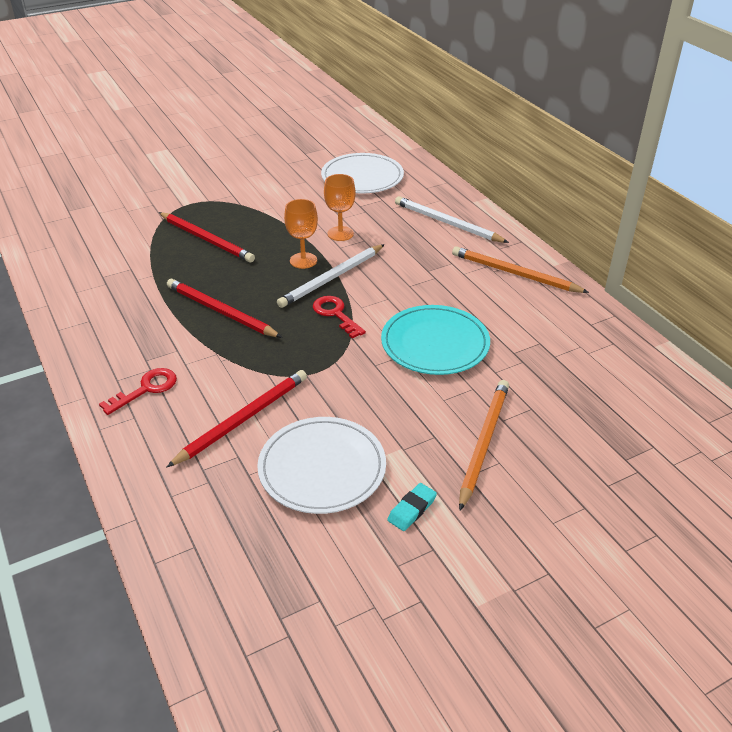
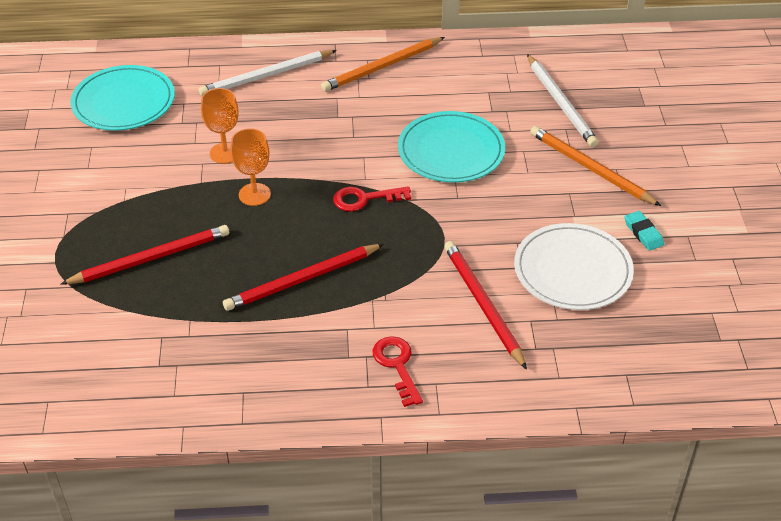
camera: 65 degrees left, 5 degrees up
white pencil [277,244,385,308] -> white pencil moved to [527,54,599,147]
white plate [321,153,404,194] -> turquoise plate [70,65,175,131]

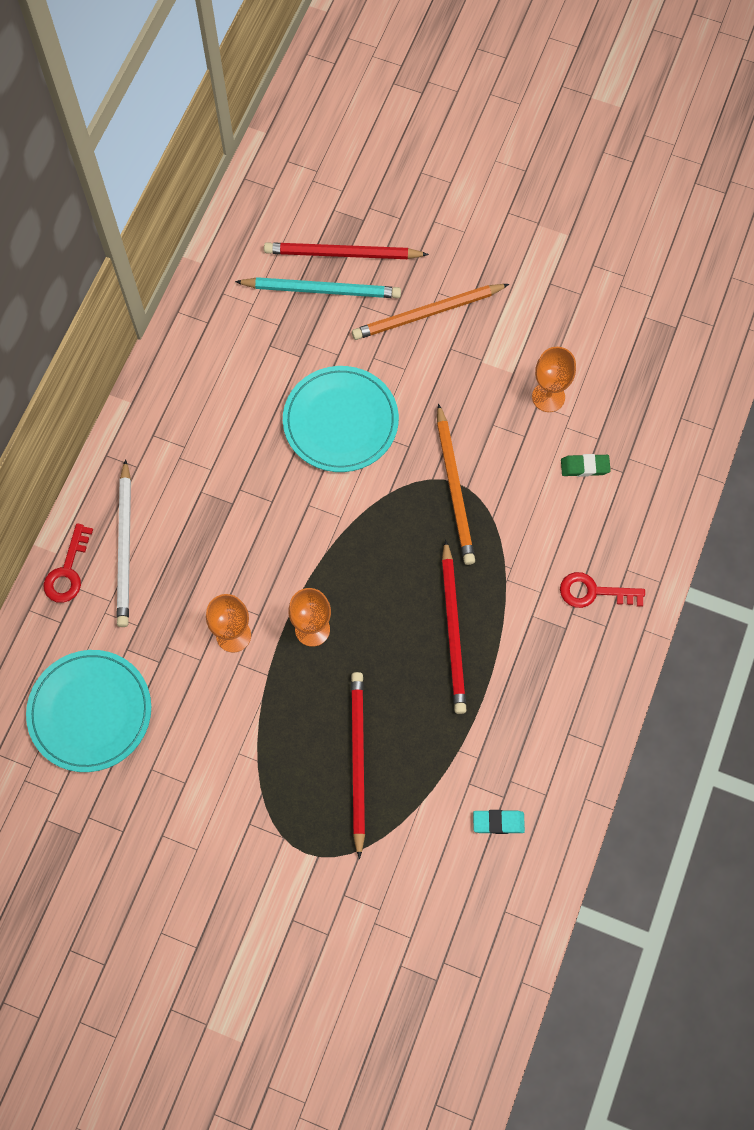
camera: 65 degrees left, 25 degrees up
orange pencil [321,37,445,92] -> orange pencil moved to [437,403,475,565]
red key [333,186,411,212] -> red key moved to [43,523,93,603]
red pencil [444,241,527,370] -> red pencil moved to [264,242,429,259]
white plate [514,223,634,310] -> orange goblet [532,347,576,412]
white pencil [527,54,599,147] -> turquoise pencil [235,277,401,298]
turquoise eraser [625,211,664,251] -> turquoise eraser moved to [473,810,525,834]
none -> green eraser [561,454,610,477]

